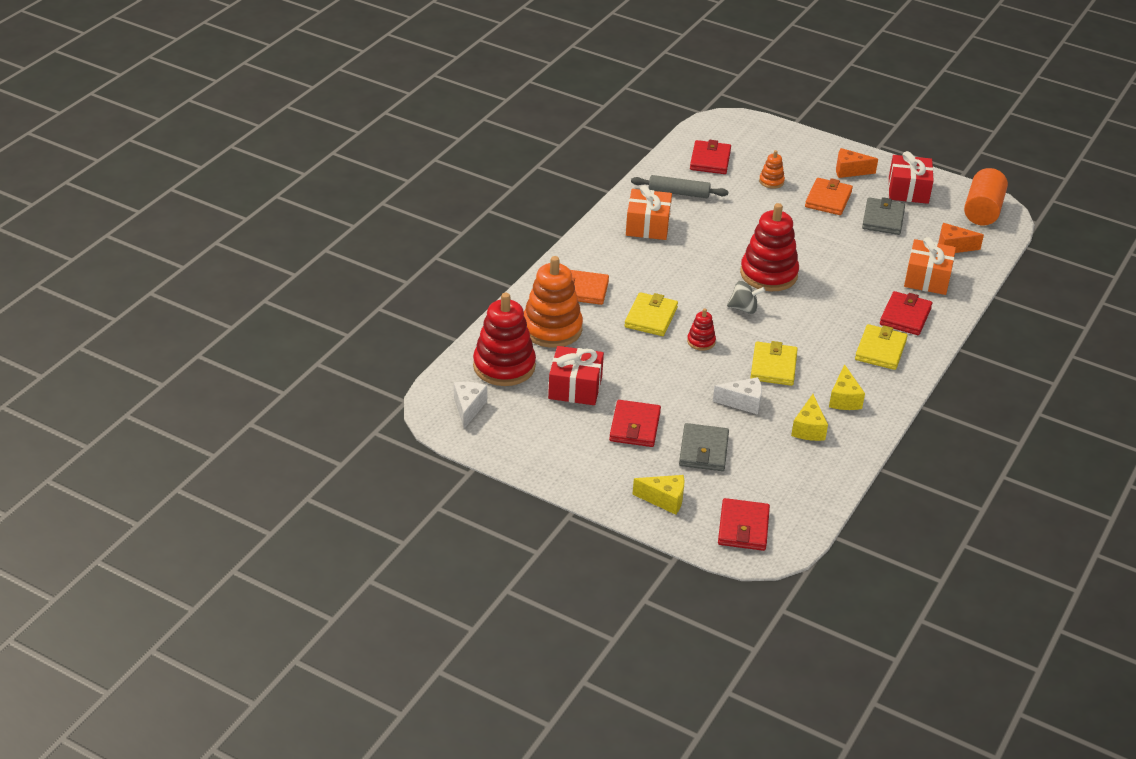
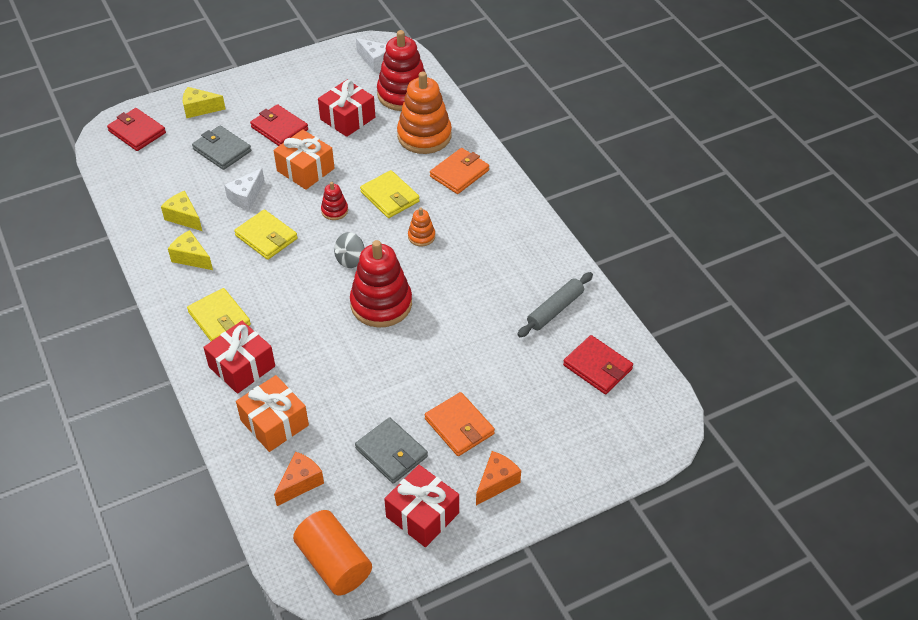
camera: 125 degrees right, 10 degrees up
orange gift [626,186,672,240] -> orange gift moved to [274,129,334,190]
yellow cheese [632,475,684,515] -> yellow cheese turned 45 degrees clockwise [183,87,225,118]
orange stacking toy [759,150,785,189] -> orange stacking toy moved to [408,208,435,246]
red wallet [880,291,933,335] -> red gift [203,321,275,394]

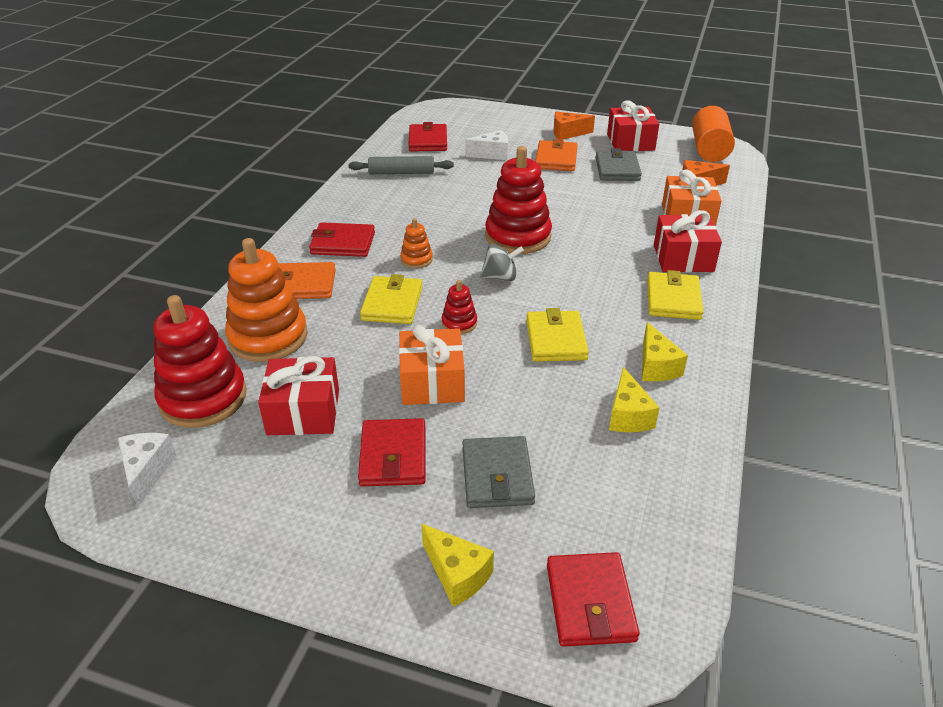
camera: 135 degrees left, 10 degrees down
white cheese [224,168,265,210] -> white cheese moved to [466,130,508,160]
none -> red wallet [309,222,375,257]

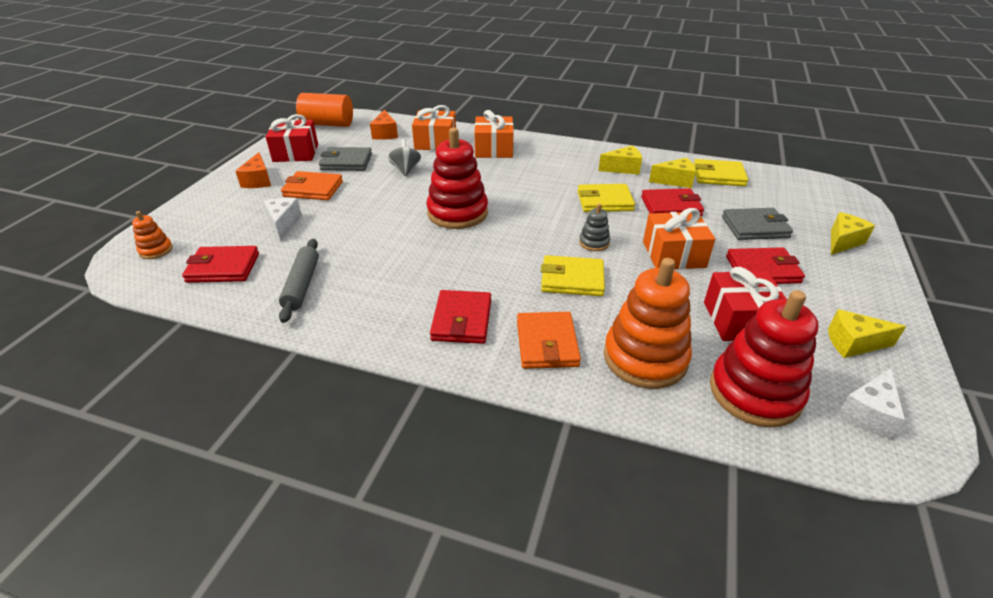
camera: 90 degrees left, 0 degrees up
white cheese [118,433,176,508] -> white cheese turned 45 degrees counterclockwise [838,368,905,439]
orange stacking toy [400,218,433,268] -> orange stacking toy moved to [132,211,173,259]
red stacking toy [442,280,477,334] -> grey stacking toy [579,204,610,251]
grey spinning top [480,244,524,281] -> grey spinning top moved to [388,139,421,176]
red wallet [547,552,640,647] -> red wallet moved to [641,188,704,216]
yellow wallet [647,270,703,320] -> yellow wallet moved to [694,159,748,186]
red gift [654,210,722,272] -> orange gift [475,110,514,158]
none -> yellow cheese [828,309,906,358]

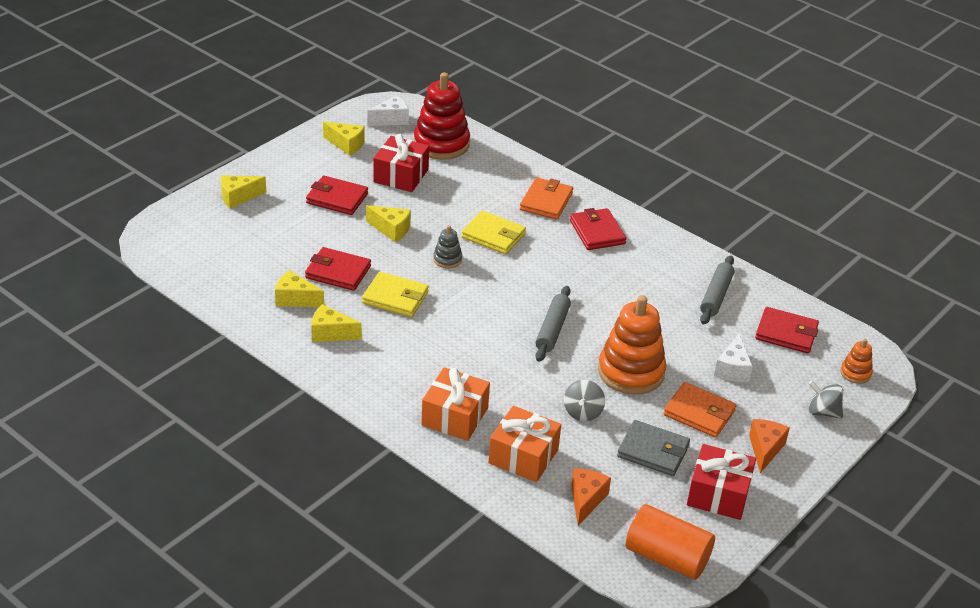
camera: 160 degrees left, 0 degrees up
red stacking toy [427,128,488,229] -> grey rolling pin [535,286,571,362]
red wallet [430,290,491,344] -> red wallet turned 45 degrees counterclockwise [570,208,626,250]
orange stacking toy [604,258,692,389] -> orange stacking toy moved to [598,295,666,395]
orange gift [643,208,715,269] -> yellow cheese [366,205,411,242]
yellow wallet [694,159,748,186] -> none
grey wallet [722,208,793,240] -> none
none -> grey spinning top [808,380,843,419]

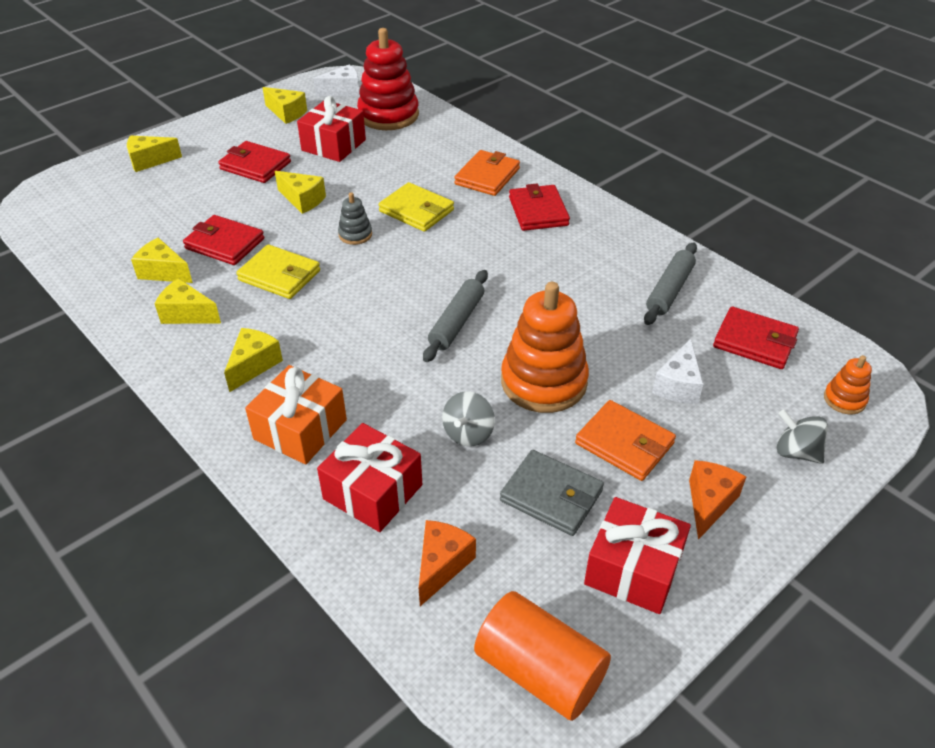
camera: 10 degrees right, 5 degrees up
orange gift [488,406,561,482] -> red gift [317,423,422,532]
none -> yellow cheese [224,328,283,392]

